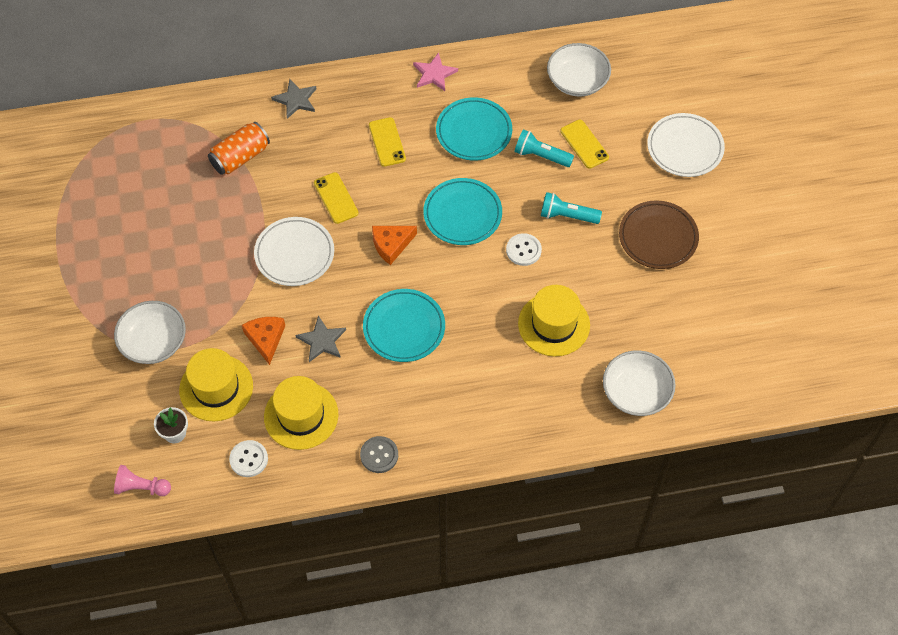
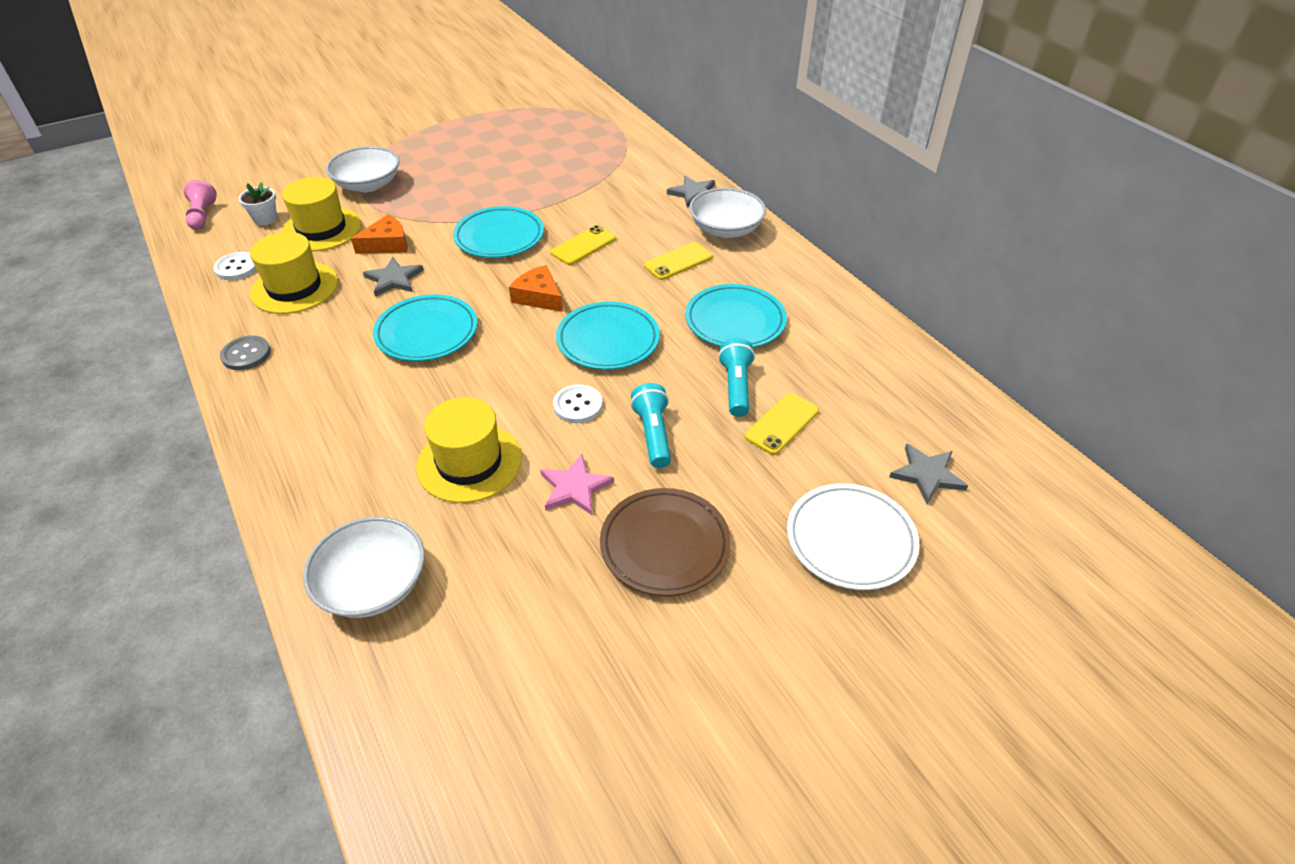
camera: 70 degrees right, 15 degrees down
orange can [208,122,270,175] -> none
white plate [254,217,334,286] -> turquoise plate [453,206,544,258]
pink star [413,52,458,91] -> pink star moved to [540,454,614,515]
white bowl [547,43,611,97] -> white bowl moved to [689,188,766,238]
none -> grey star [889,443,968,504]

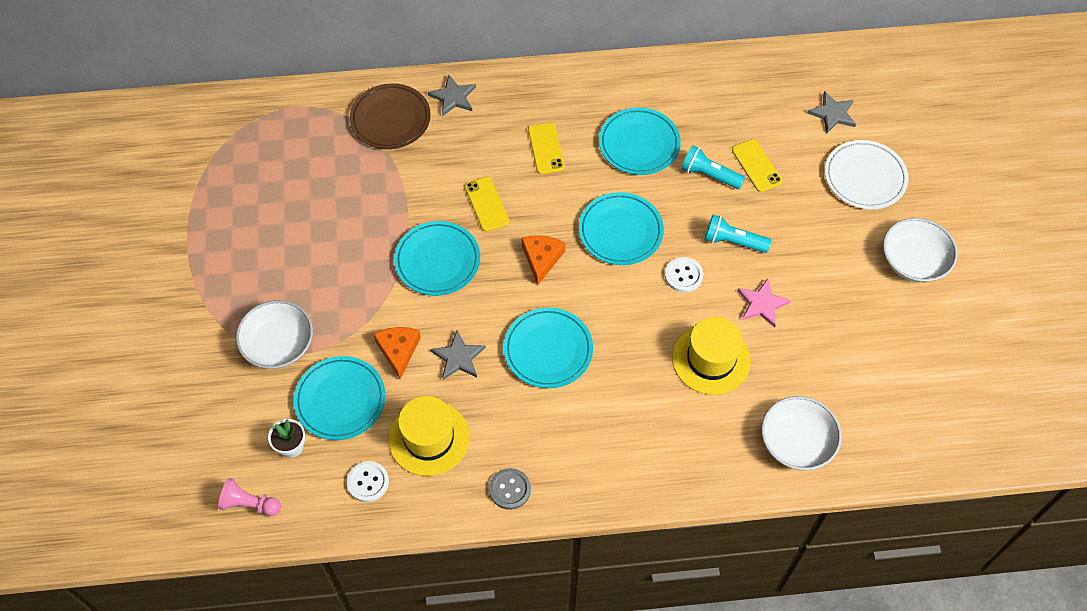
camera: 65 degrees left, 15 degrees up
yellow hat [281,177,361,251] -> turquoise plate [294,356,385,440]
orange cheese [509,265,563,312] -> orange cheese turned 120 degrees clockwise [522,235,565,285]
brown plate [600,488,731,596] -> brown plate moved to [350,83,431,149]
white bowl [689,188,766,238] -> white bowl moved to [883,218,958,282]

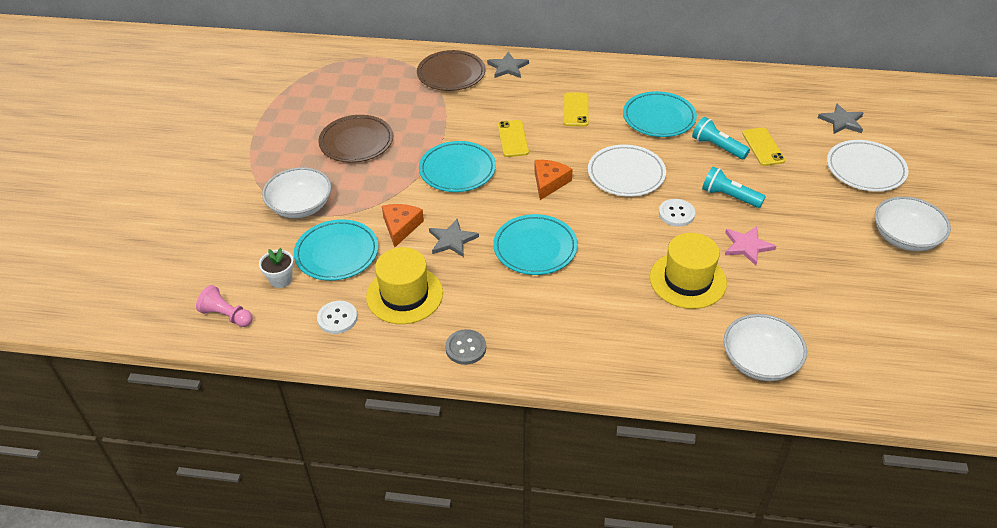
camera: 15 degrees right, 15 degrees down
turquoise plate [579,192,664,265] -> white plate [588,144,666,197]
none -> brown plate [318,115,393,163]

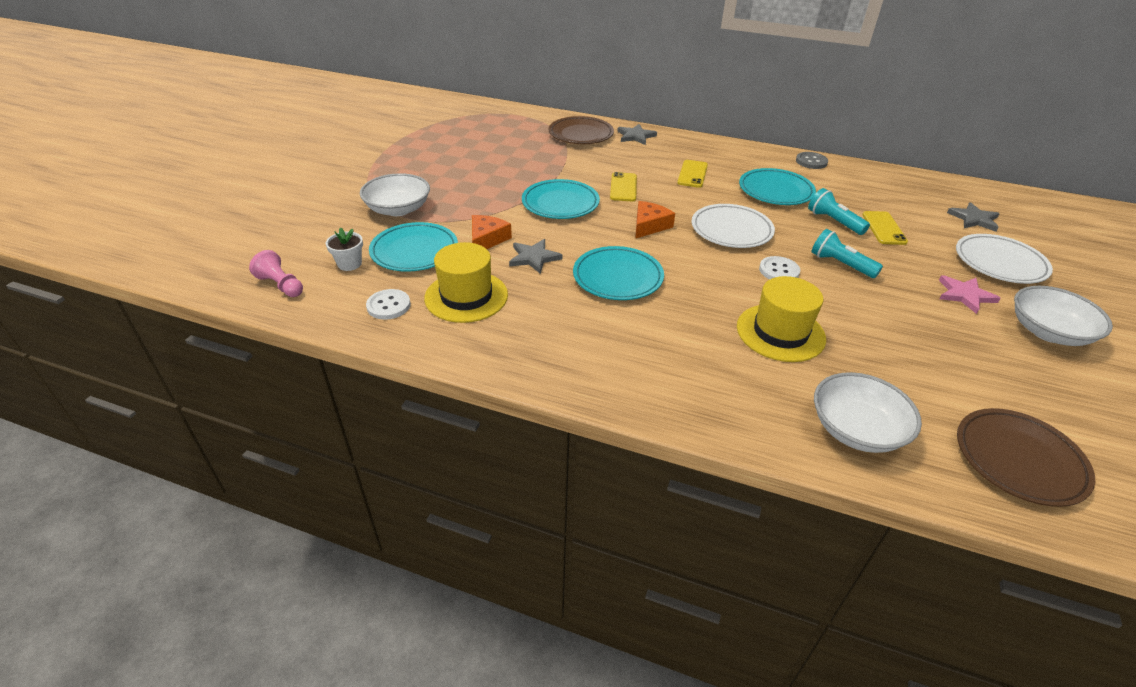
camera: 10 degrees right, 5 degrees down
brown plate [318,115,393,163] -> brown plate moved to [957,408,1095,507]
grey button [445,329,486,365] -> grey button moved to [796,152,828,169]
pink star [725,226,776,266] -> pink star moved to [939,275,1001,314]

